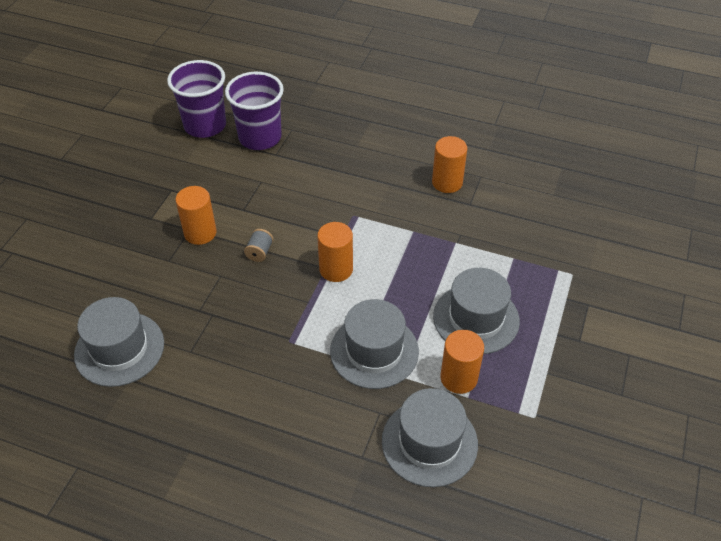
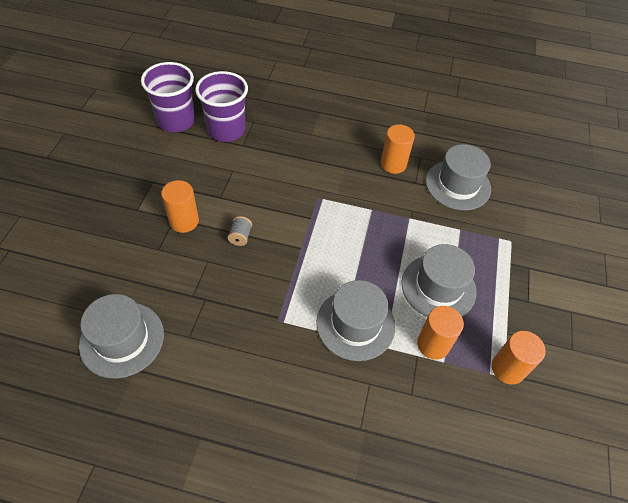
camera: 10 degrees left, 5 degrees up
orange cylinder [317,222,353,282] -> orange cylinder moved to [492,331,546,385]
grey hat [382,388,478,487] -> grey hat moved to [426,144,491,210]

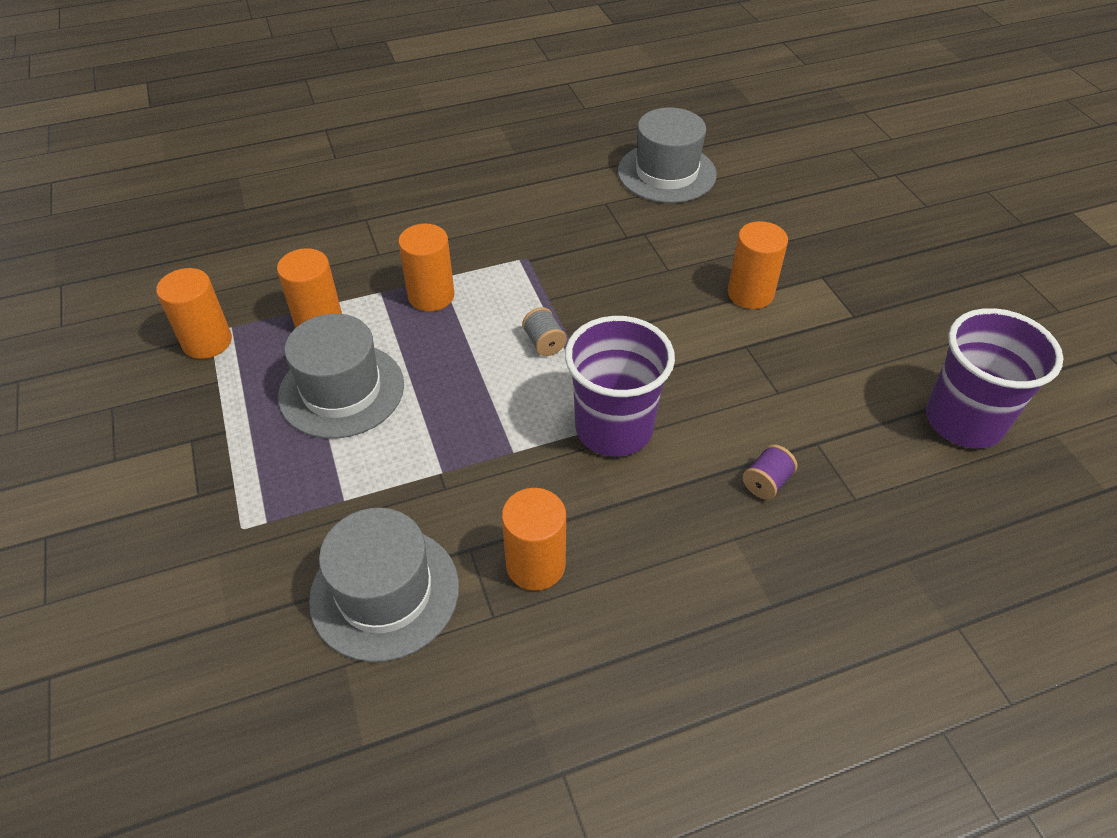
camera: 150 degrees right, 5 degrees down
purple cup [195,71,248,142] -> purple cup moved to [565,316,675,457]
grey spool [227,216,252,246] -> grey spool moved to [522,307,567,356]
grey hat [316,280,395,361] -> orange cylinder [398,224,455,311]
none -> purple spool [743,444,797,500]

